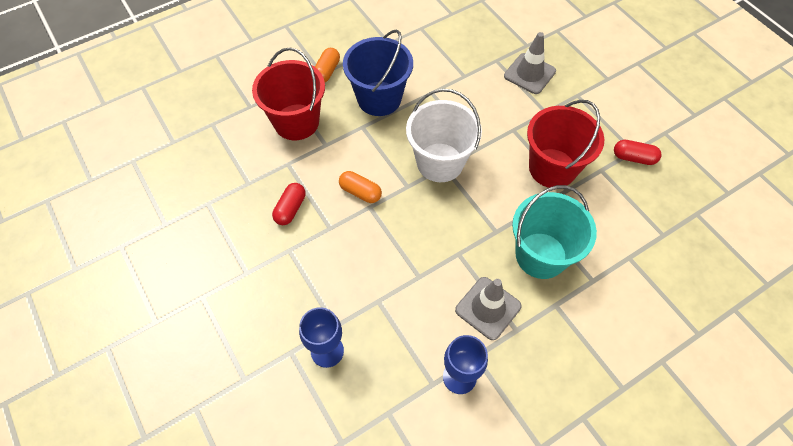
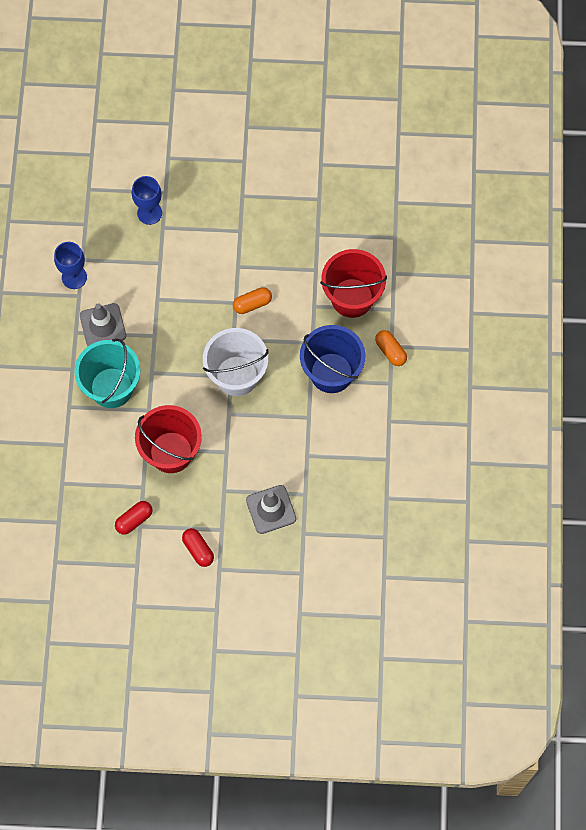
camera: 125 degrees right, 10 degrees up
red capsule [272,183,306,225] -> red capsule moved to [182,528,214,567]

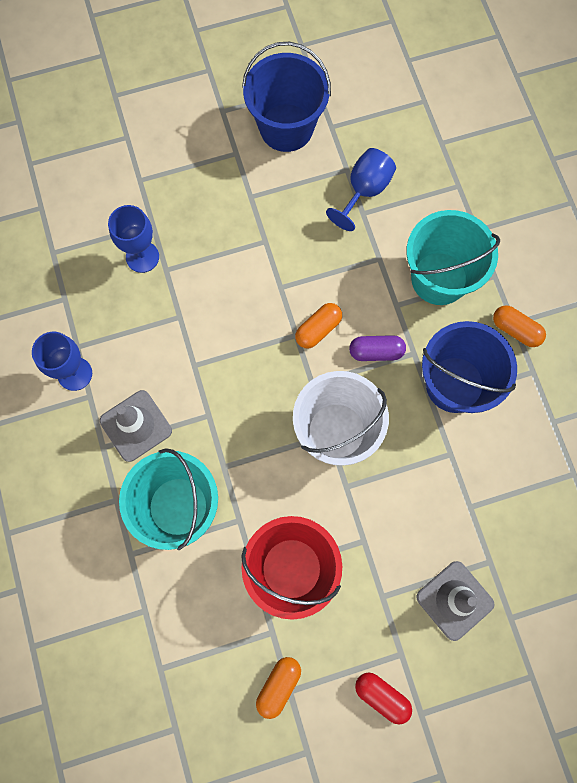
camera: 20 degrees left, 5 degrees up
red capsule [115,501,153,535] -> orange capsule [256,657,301,719]
red bucket [320,249,387,318] -> turquoise bucket [407,210,500,305]
none -> blue bucket [242,42,331,152]
none -> blue goblet [326,148,396,231]
none -> purple capsule [349,335,406,361]

